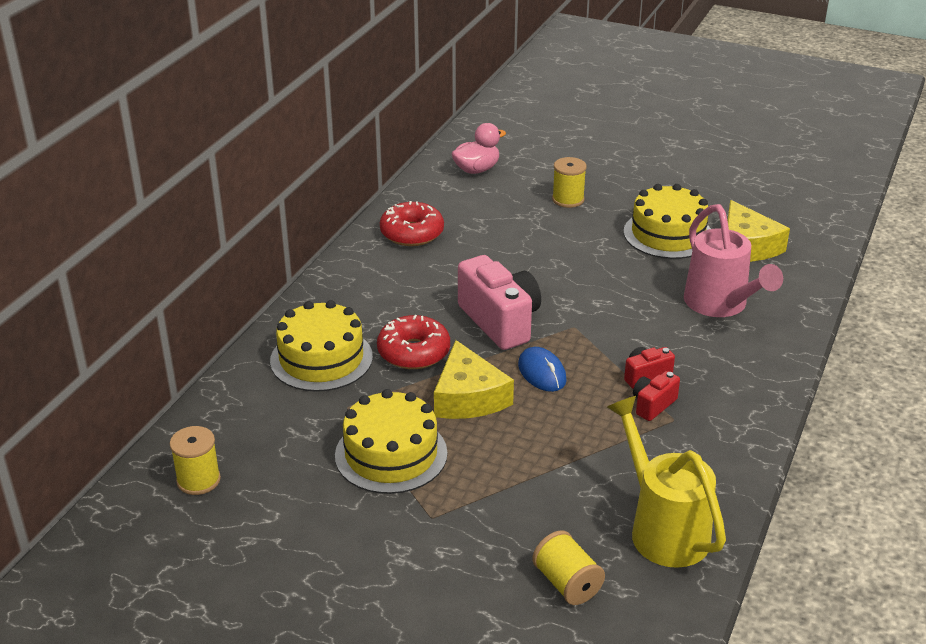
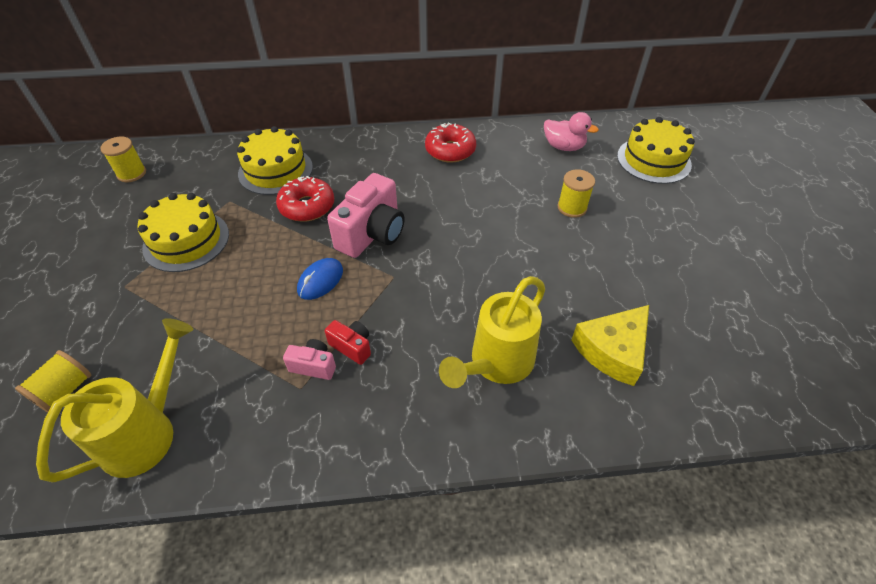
camera: 60 degrees right, 15 degrees up
yellow cheese [434,340,514,419] -> none
yellow cake [623,184,711,259] -> yellow cake moved to [617,117,695,184]
red camera [633,371,680,421] -> pink camera [283,339,336,380]
pink watering can [684,204,783,317] -> yellow watering can [439,276,545,388]

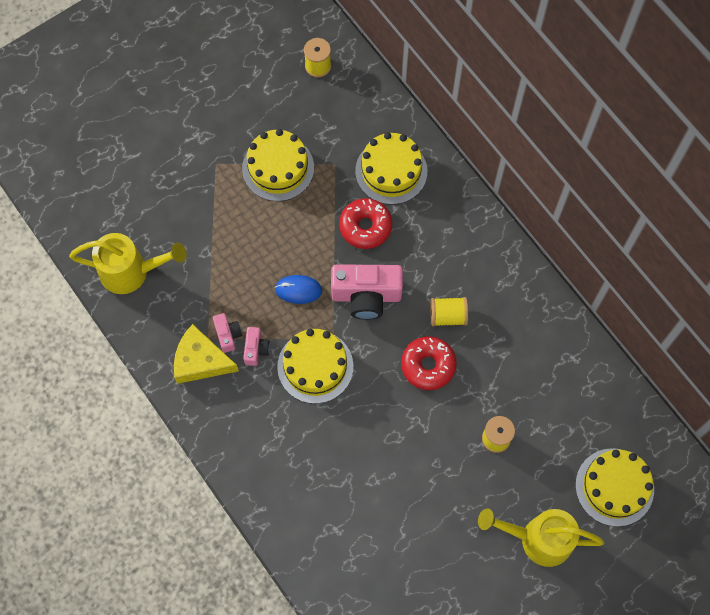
camera: 60 degrees right, 20 degrees up
yellow spool [15,350,91,413] -> yellow spool moved to [430,297,468,327]
red camera [325,320,371,365] -> pink camera [243,327,270,366]
red donut [425,123,476,162] -> red donut moved to [401,336,457,390]
yellow watering can [439,276,545,388] -> yellow watering can moved to [478,508,604,567]
pink duck [544,112,599,151] -> none
yellow cheese [571,305,649,386] -> yellow cheese moved to [174,324,239,384]
none -> yellow cake [277,329,353,404]

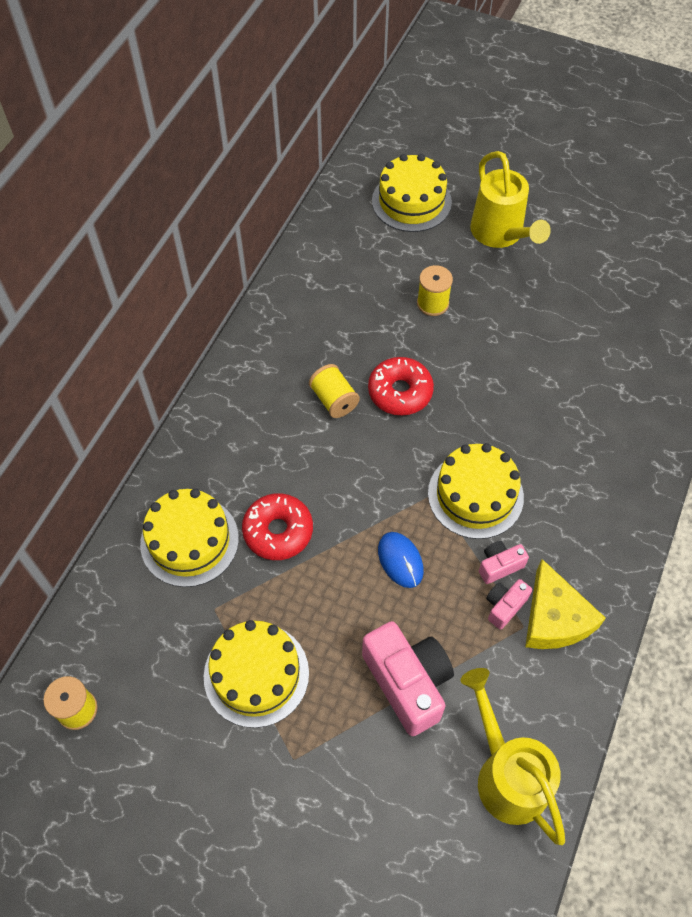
camera: 120 degrees left, 10 degrees down
pink camera [331,264,403,320] -> pink camera moved to [362,621,454,736]

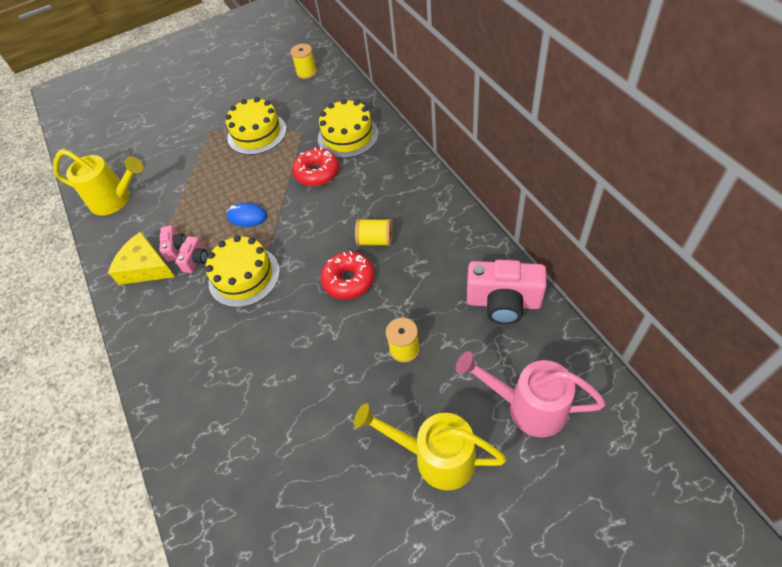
camera: 135 degrees right, 5 degrees down
pink camera [362,621,454,736] -> pink camera moved to [467,260,547,324]
yellow cake [372,154,452,232] -> pink watering can [456,351,606,437]

